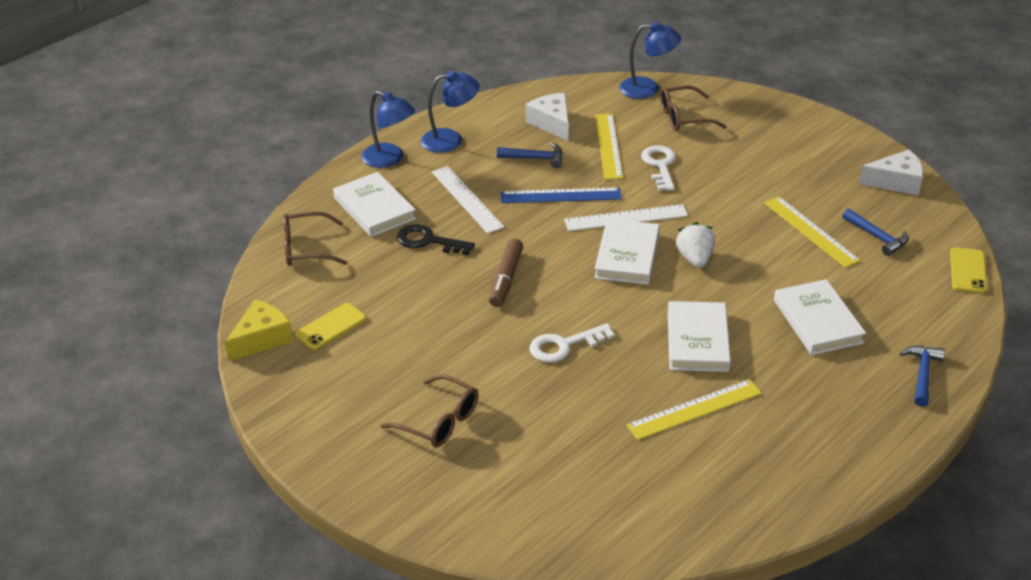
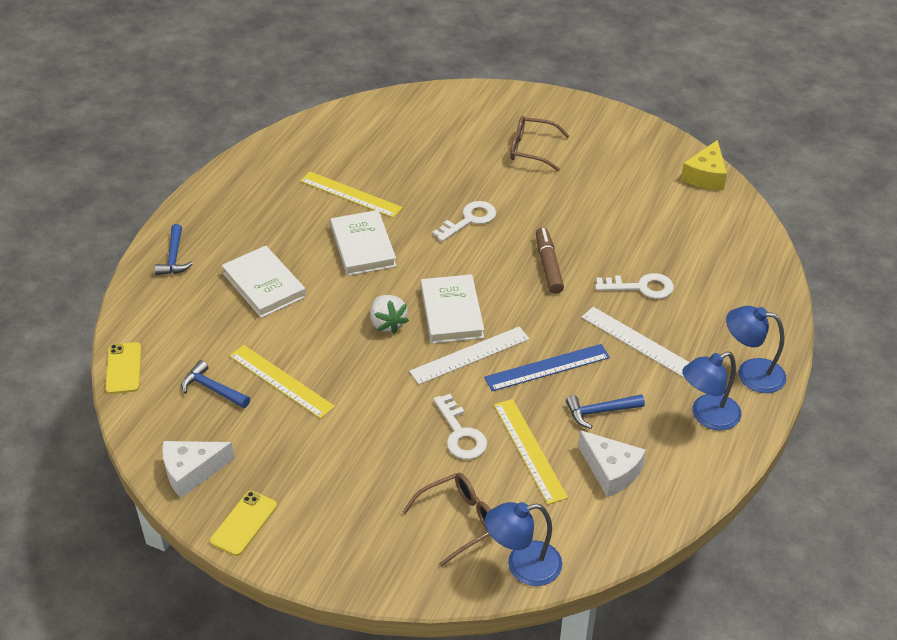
camera: 160 degrees right, 5 degrees up
brown glasses [283,212,347,266] -> none
yellow phone [296,303,366,350] -> yellow phone moved to [210,491,277,556]
white book [333,172,416,237] -> none
black key [397,224,475,255] -> white key [595,273,674,299]
yellow ruler [626,379,762,440] -> yellow ruler turned 75 degrees clockwise [300,172,403,218]

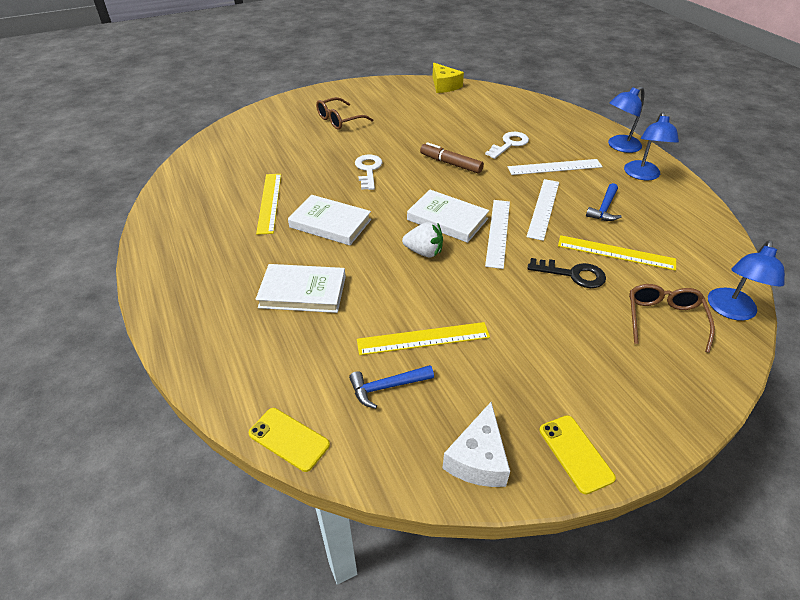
camera: 50 degrees left, 0 degrees up
blue hammer [154,224,193,275] -> none
yellow ruler [300,172,403,218] -> yellow ruler turned 75 degrees counterclockwise [256,174,281,235]
white key [434,394,487,460] -> black key [528,258,606,288]
blue ruler [484,344,610,391] -> white ruler [527,179,559,241]
white cheese [578,430,646,497] -> none

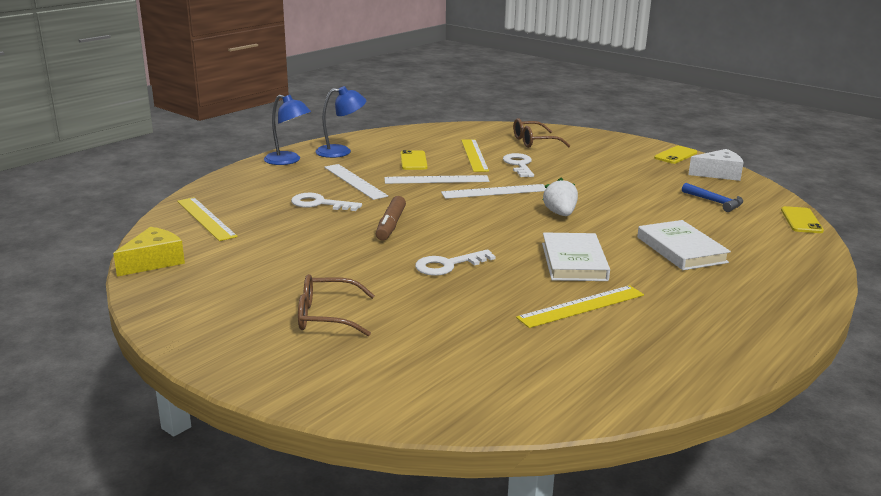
camera: 115 degrees left, 20 degrees down
brown glasses [316,97,373,130] -> brown glasses turned 150 degrees clockwise [298,274,375,336]
yellow ruler [357,322,490,355] -> yellow ruler moved to [177,197,238,241]
white book [407,190,489,243] -> none
black key [528,258,606,288] -> white key [503,153,534,177]
blue hammer [586,183,622,221] -> yellow phone [400,150,428,170]
blue lamp [708,240,785,321] -> none

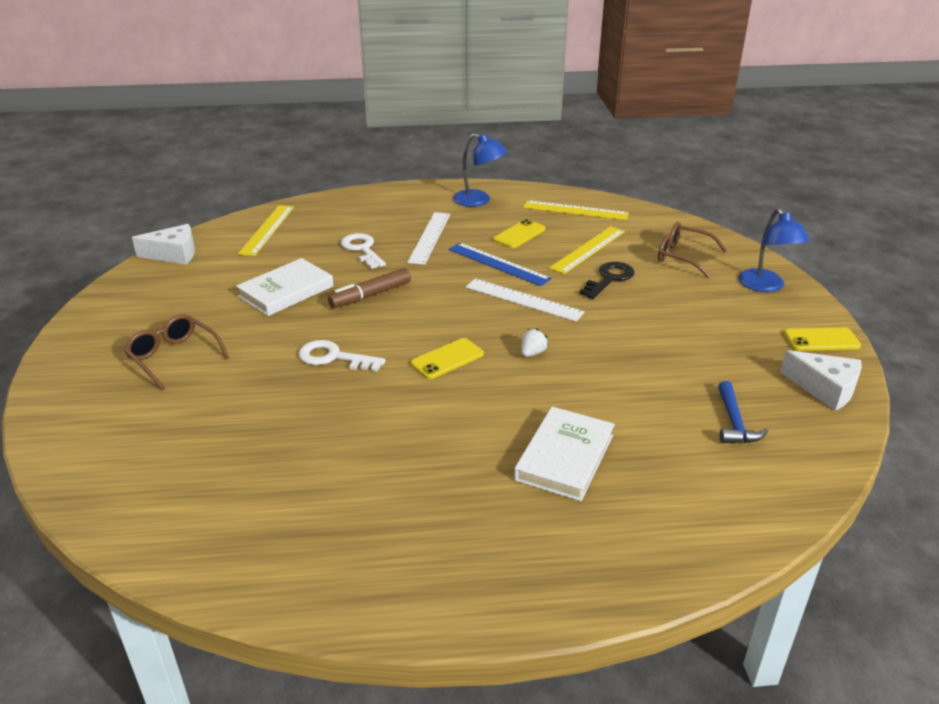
camera: 45 degrees right, 10 degrees up
yellow cheese [113,227,185,277] -> white cheese [132,224,195,265]
blue lamp [264,95,311,165] -> blue lamp moved to [738,208,809,292]
white ruler [384,175,490,184] -> blue ruler [449,243,552,286]
white key [503,153,534,177] -> black key [579,262,635,299]
yellow ruler [516,285,644,328] -> yellow ruler moved to [523,200,629,220]
white book [542,233,610,281] -> white book moved to [236,258,334,316]
white strawberry [543,177,578,216] -> white strawberry [521,328,549,357], size x0.63
yellow phone [781,206,824,233] -> yellow phone moved to [411,338,484,379]

